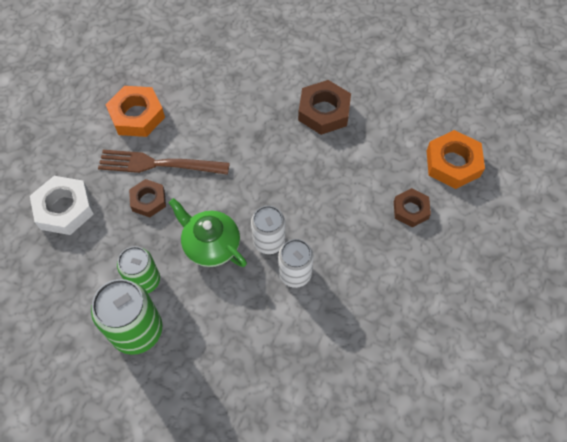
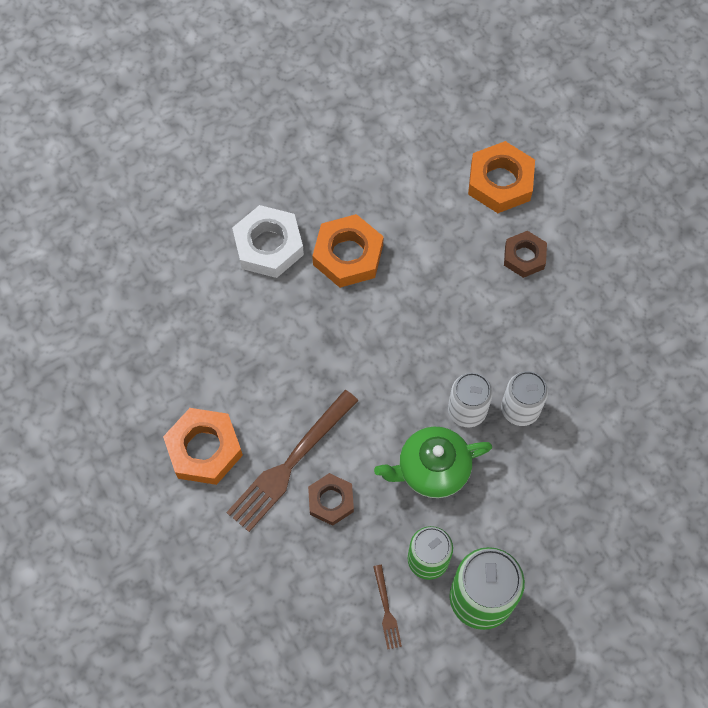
camera: 55 degrees left, 5 degrees up
white nut [30,176,94,235] -> white nut moved to [232,205,304,278]
brown nut [298,80,351,135] -> orange nut [312,214,384,288]
none -> brown fork [373,565,402,649]

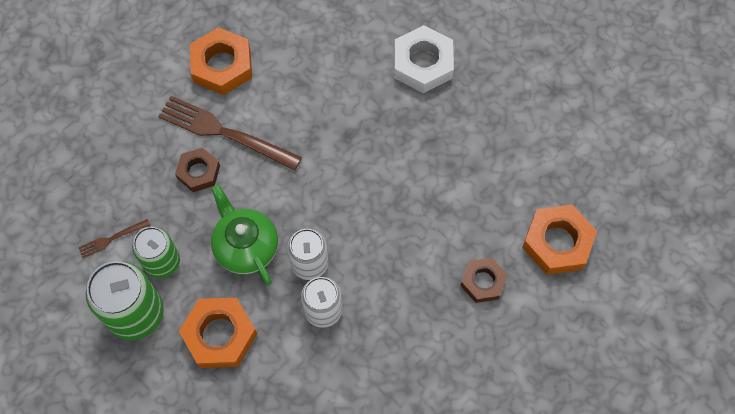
camera: 75 degrees right, 0 degrees up
orange nut [312,214,384,288] -> orange nut moved to [179,298,257,368]

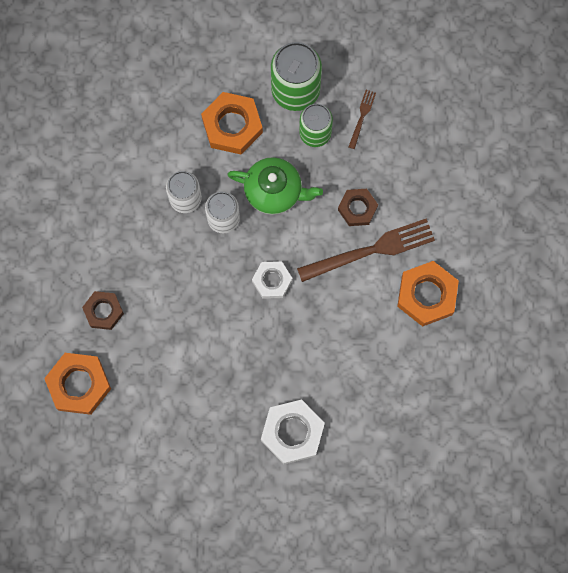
camera: 135 degrees right, 10 degrees up
none -> white nut [252,261,292,299]

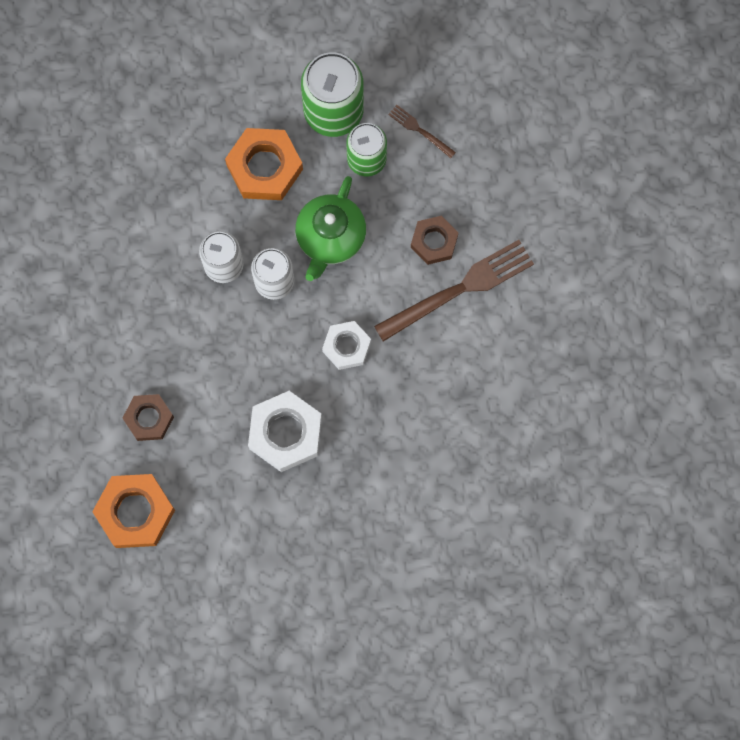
camera: 10 degrees left, 0 degrees up
green teapot [227,157,323,215] -> green teapot turned 105 degrees clockwise [295,176,366,281]
white nut [261,399,325,464] -> white nut moved to [248,391,322,472]
brown fork [349,90,376,149] -> brown fork turned 60 degrees counterclockwise [388,105,456,158]
orange nut [397,261,459,327] -> none

